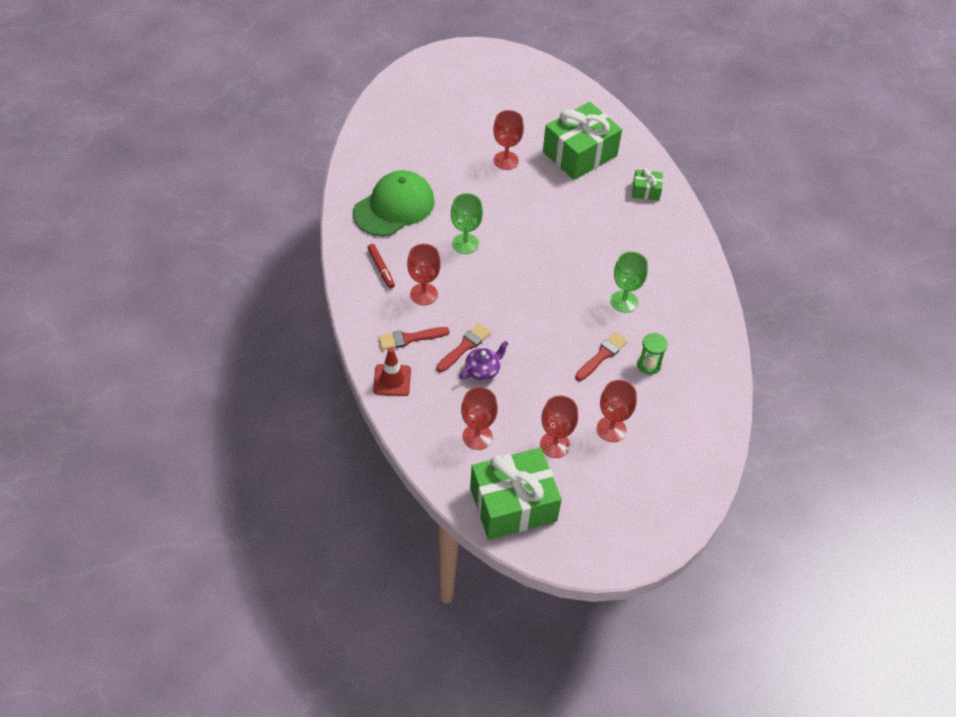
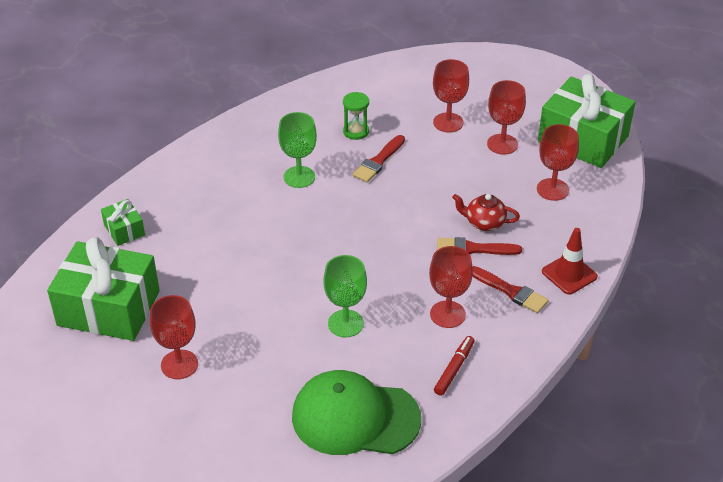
camera: 125 degrees left, 10 degrees down
purple teapot [459,341,509,381] -> red teapot [452,194,520,231]
red brush [575,332,628,381] -> red brush turned 60 degrees counterclockwise [352,135,405,182]

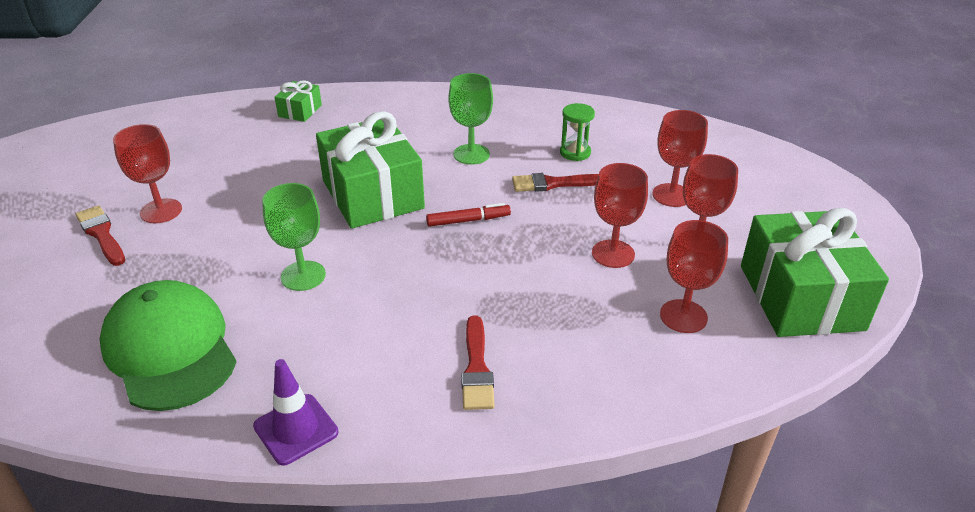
camera: 50 degrees right, 5 degrees down
green gift [47,237,160,341] -> green gift moved to [316,111,425,229]
red goblet [429,246,473,328] -> red goblet moved to [592,163,648,268]
red marker [434,336,475,396] -> red marker moved to [426,203,511,227]
red brush [437,237,522,255] -> red brush moved to [76,205,125,266]
red teapot [452,194,520,231] -> none
red traffic cone [542,228,598,295] -> none
none -> purple traffic cone [253,359,339,466]

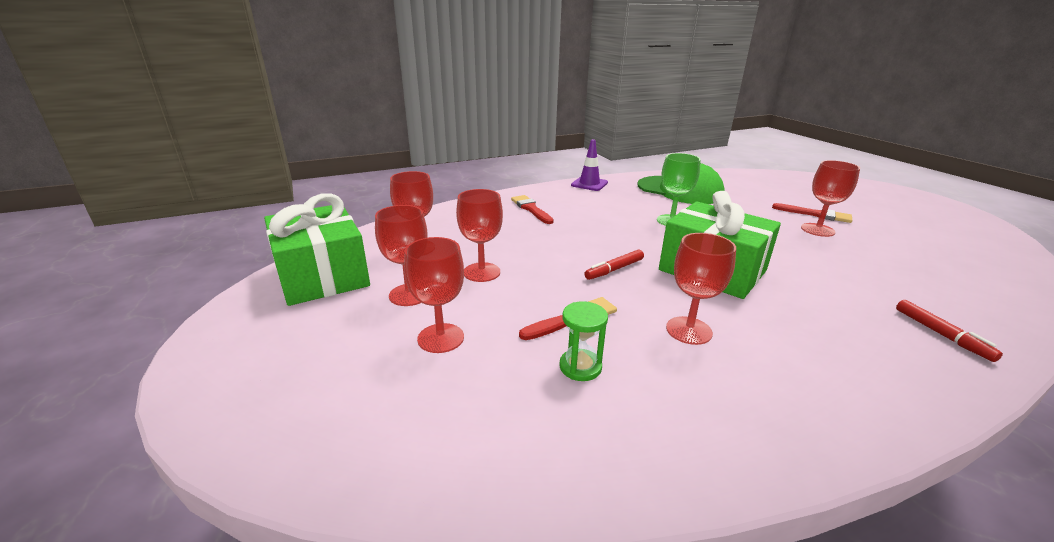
camera: 155 degrees right, 10 degrees down
green gift [275,80,322,122] -> red marker [896,300,1003,362]
green goblet [448,73,493,165] -> red goblet [666,233,736,345]

